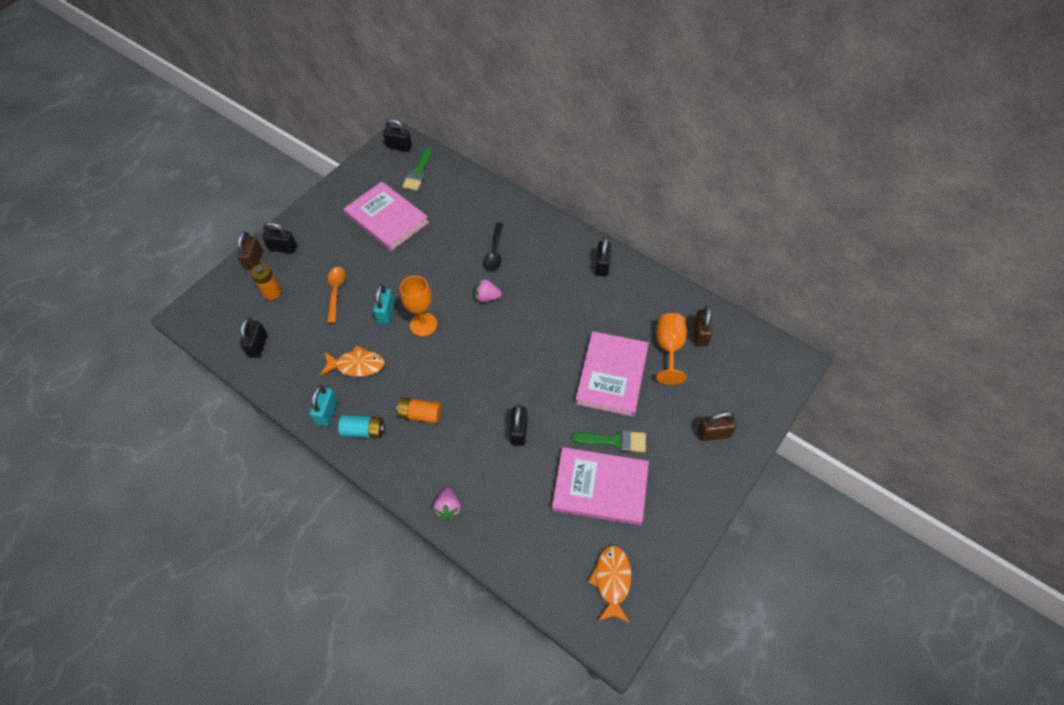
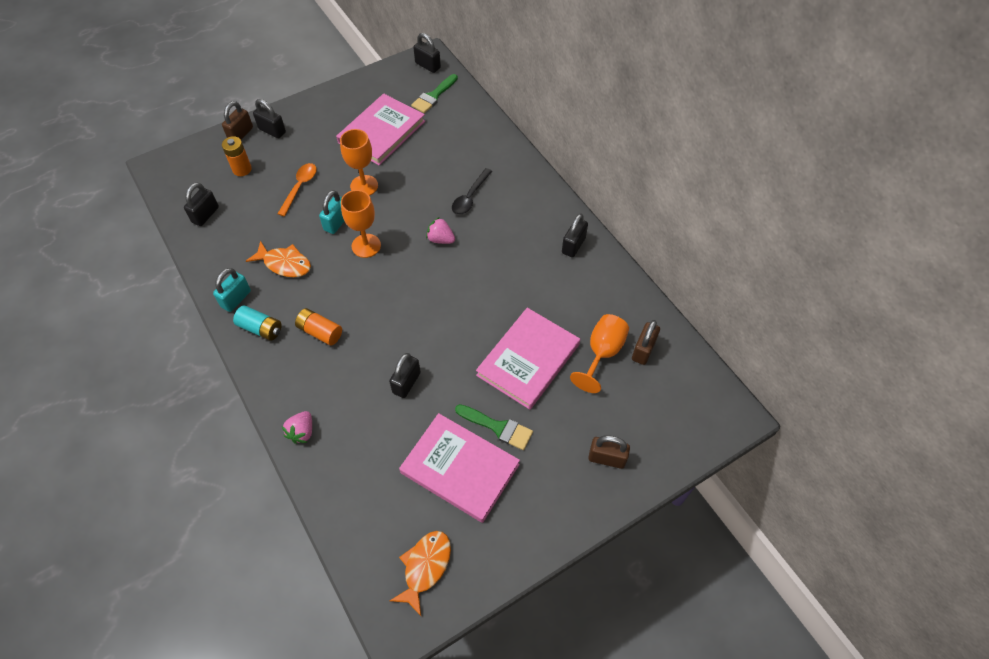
camera: 20 degrees right, 0 degrees up
pink book [344,182,429,251] -> pink book turned 60 degrees clockwise [336,94,425,165]
none -> orange goblet [340,129,378,196]

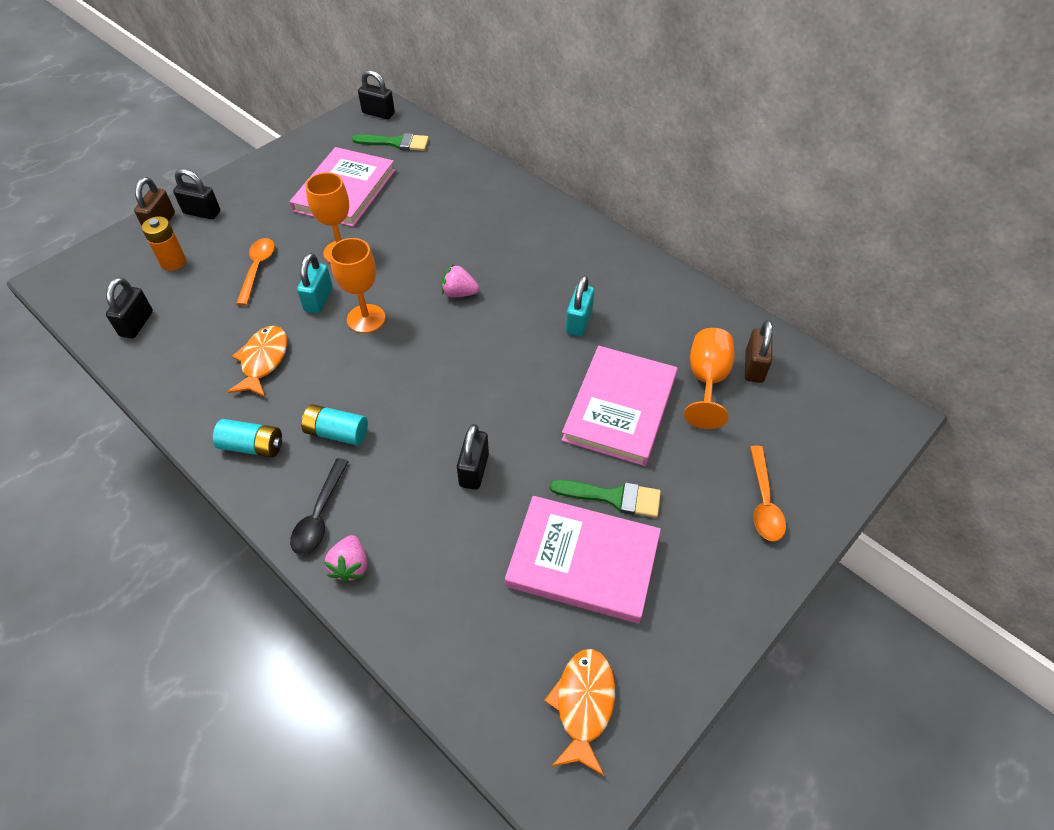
camera: 15 degrees left, 5 degrees down
turquoise padlock [213,268,251,312] -> turquoise padlock moved to [566,275,594,336]
orange fish [246,241,311,277] -> orange fish turned 90 degrees counterclockwise [228,326,287,397]
orange battery [295,308,342,346] -> turquoise battery [301,404,368,446]
green brush [411,74,458,113] -> green brush turned 105 degrees counterclockwise [352,133,429,151]
black spoon [452,168,492,215] -> black spoon moved to [290,458,349,555]
black padlock [562,213,588,257] -> none
brown padlock [588,435,630,469] -> orange spoon [750,446,786,541]

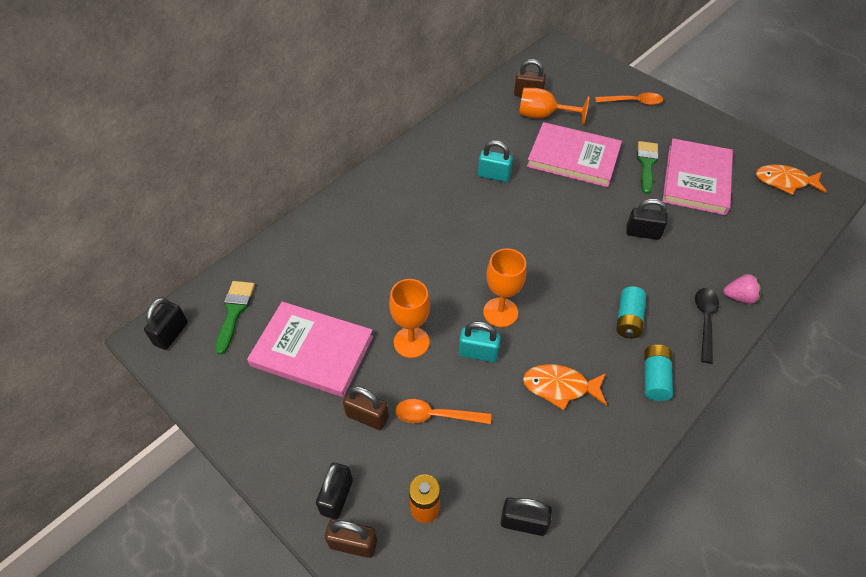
camera: 90 degrees left, 0 degrees up
black spoon [290,458,349,555] -> black spoon turned 90 degrees counterclockwise [695,288,719,364]
pink strawberry [442,264,479,298] -> none
none -> brown padlock [343,386,389,430]

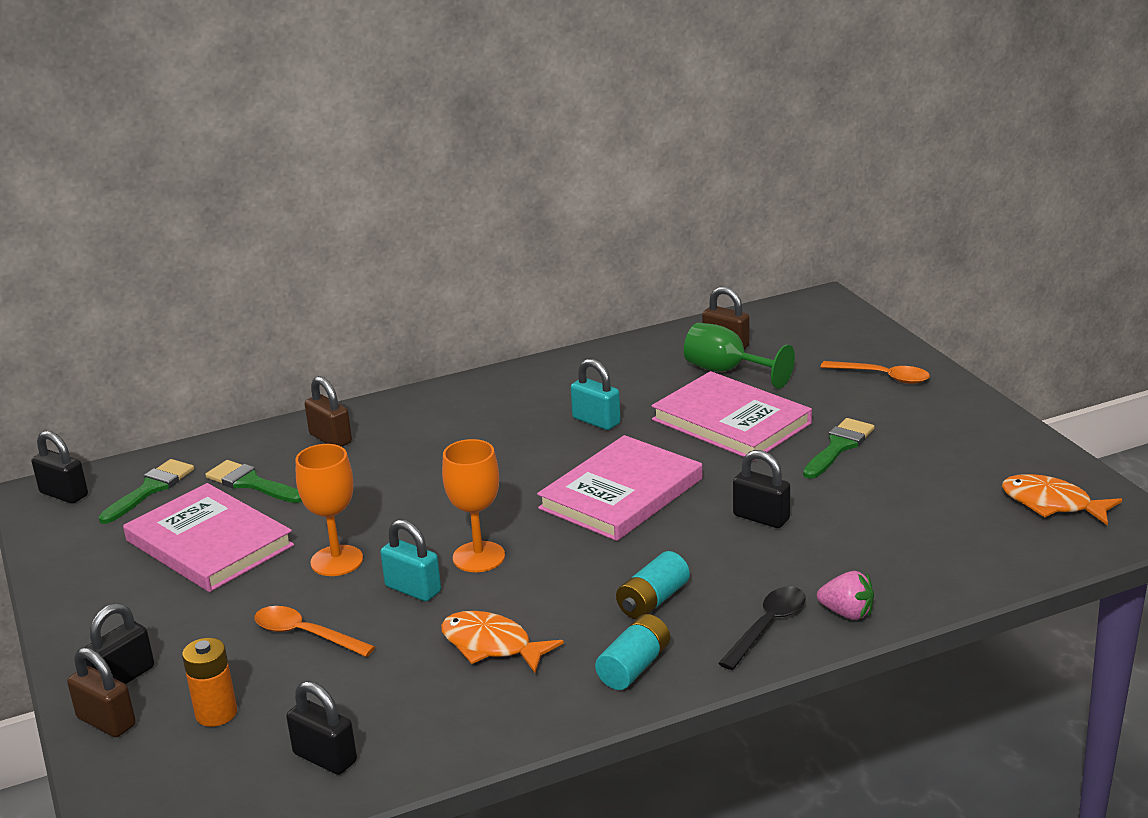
camera: 25 degrees right, 25 degrees down
black padlock [144,297,188,350] -> black padlock turned 75 degrees clockwise [32,431,88,504]
brown padlock [343,386,389,430] -> brown padlock moved to [305,376,352,447]
orange goblet [519,88,589,125] -> green goblet [684,323,795,389]
pink book [663,138,733,215] -> pink book moved to [537,435,703,541]
none -> green brush [205,460,302,503]

